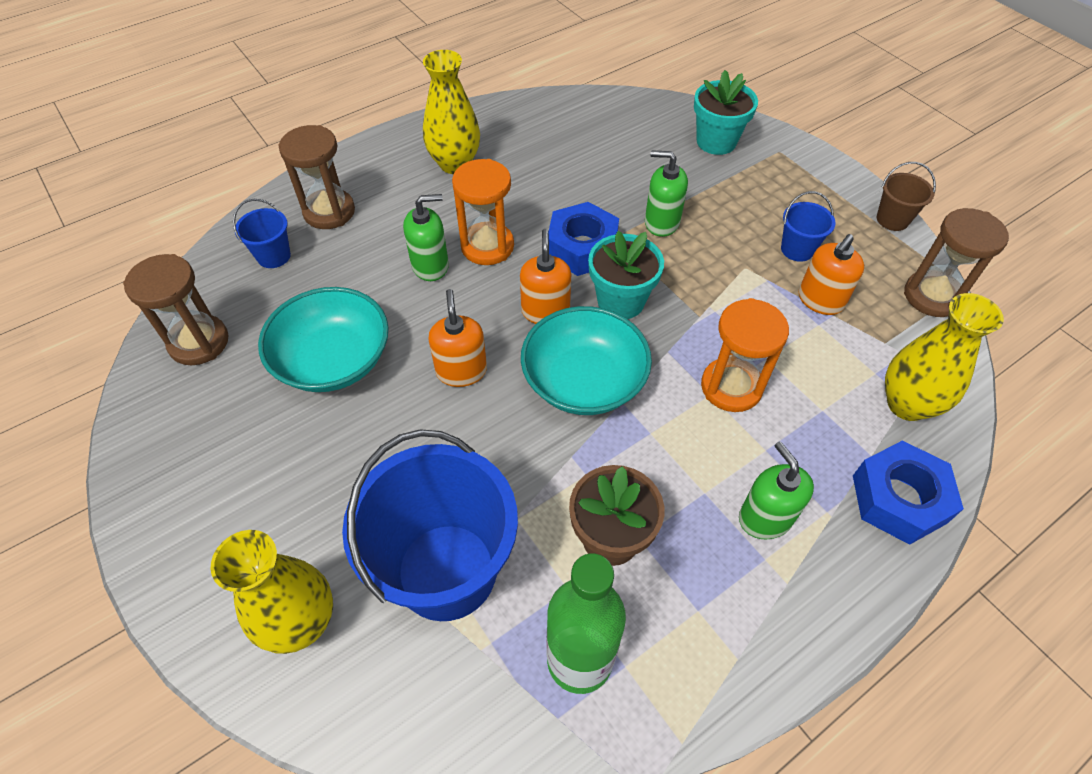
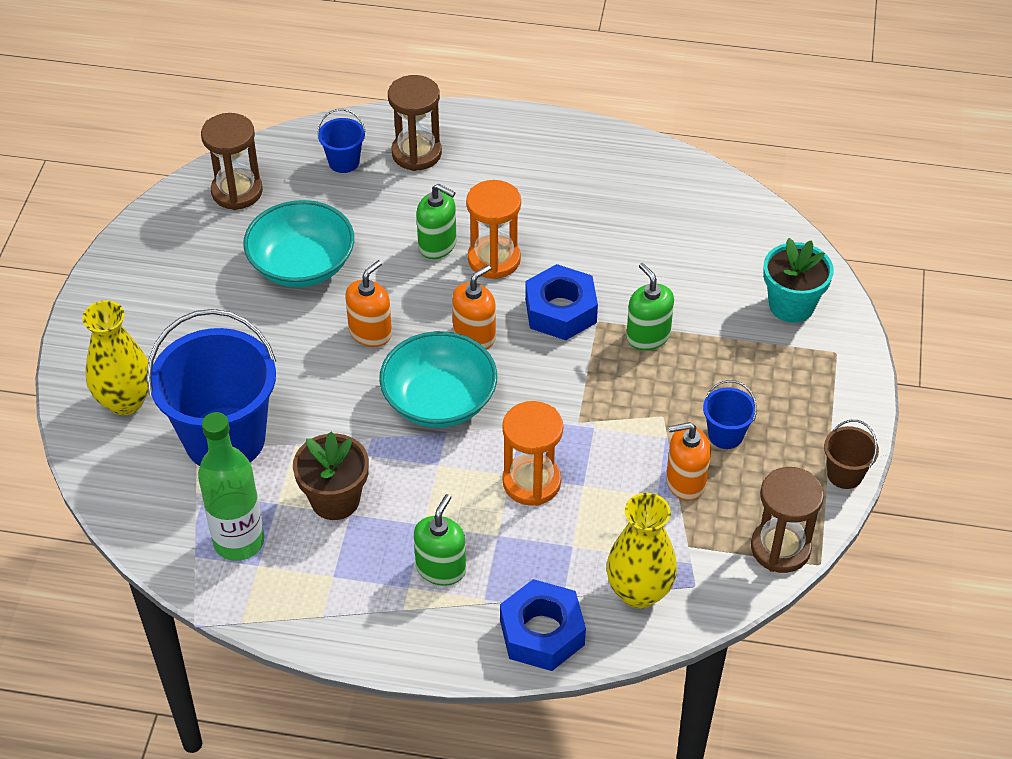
camera: 45 degrees right, 5 degrees down
yellow vase [423,50,480,174] -> none
turquoise flower pot [588,231,664,319] -> none

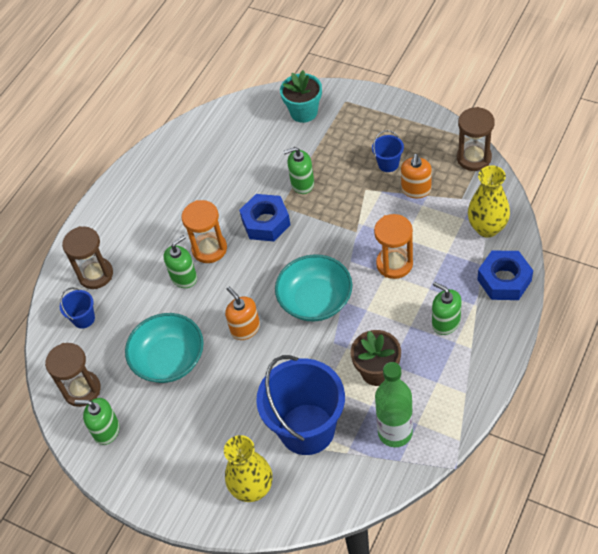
camera: 65 degrees left, 5 degrees up
orange soap dispenser [452,265,496,349] -> none
brown bucket [824,420,879,489] -> none
none -> green soap dispenser [74,398,120,445]

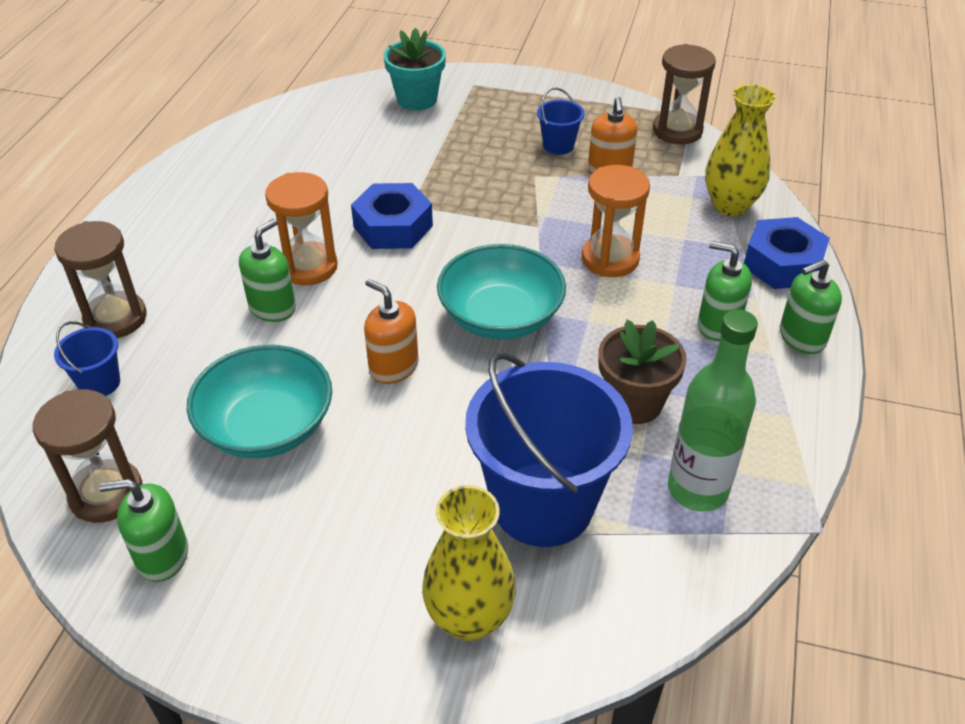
camera: 20 degrees left, 10 degrees down
green soap dispenser [283,147,314,194] -> green soap dispenser moved to [780,259,842,354]

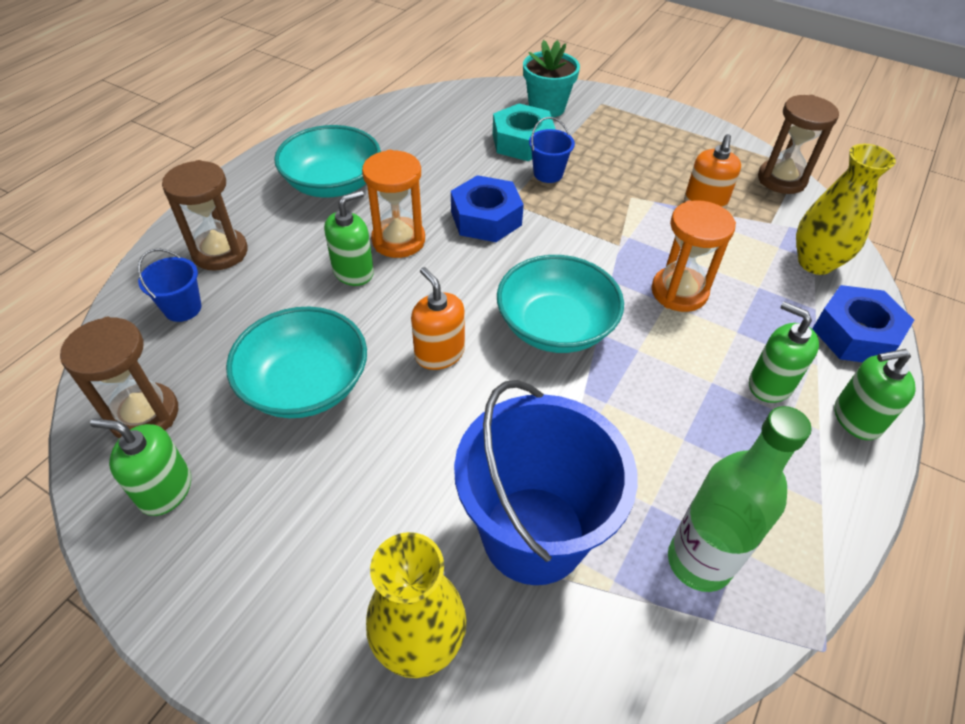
camera: 15 degrees right, 5 degrees up
blue bucket [537,88,585,155] -> blue bucket moved to [529,117,575,183]
brown flower pot [599,320,687,424] -> none
none -> turquoise bowl [274,125,381,198]
none -> turquoise nut [493,103,556,161]

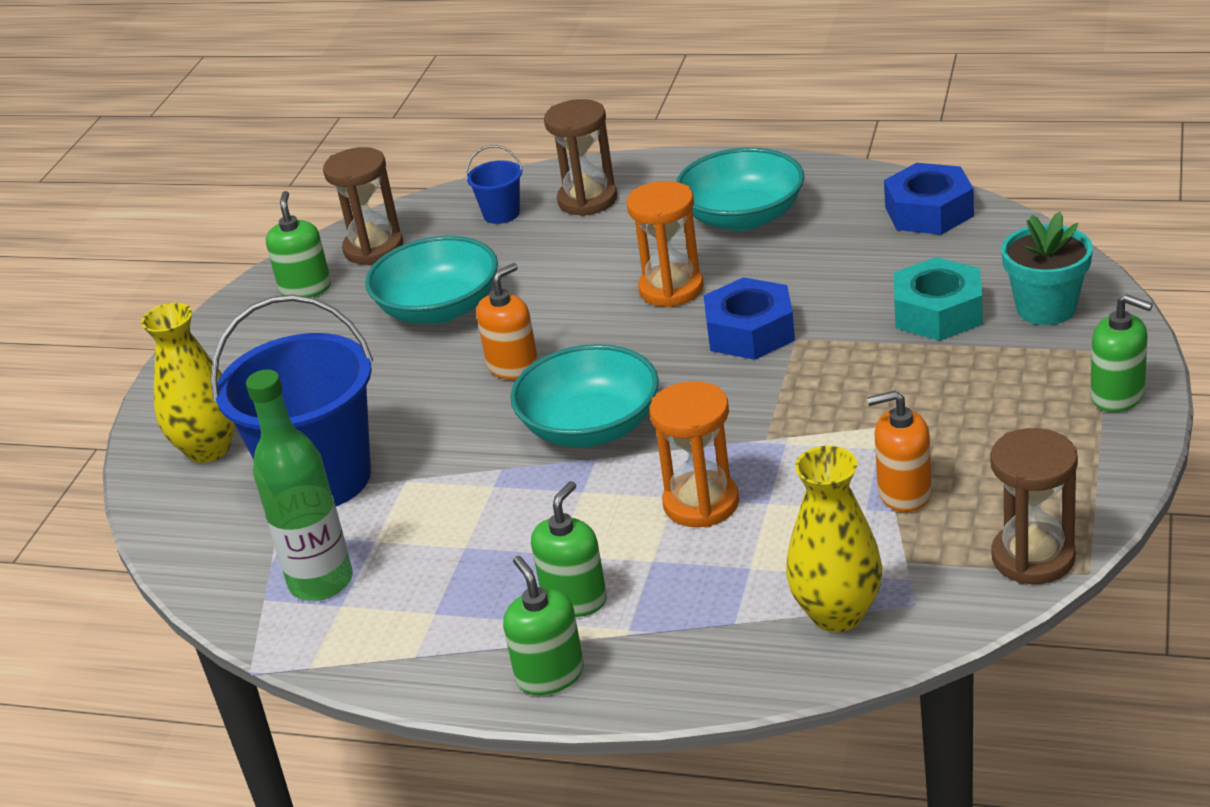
camera: 80 degrees right, 15 degrees down
green soap dispenser [324,190,374,286] -> green soap dispenser moved to [1090,294,1153,412]
blue bucket [529,117,575,183] -> none
blue nut [812,285,914,362] -> blue nut moved to [884,163,974,235]

